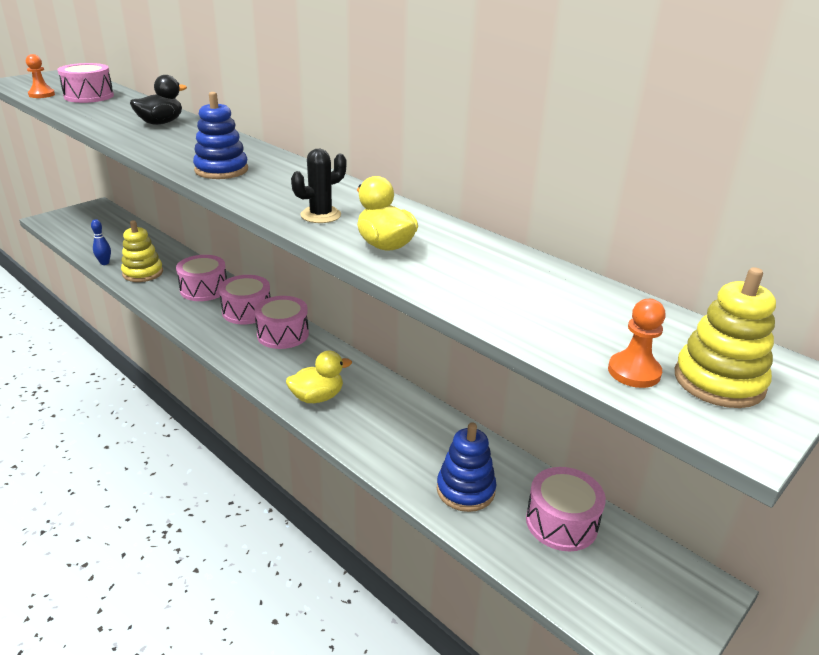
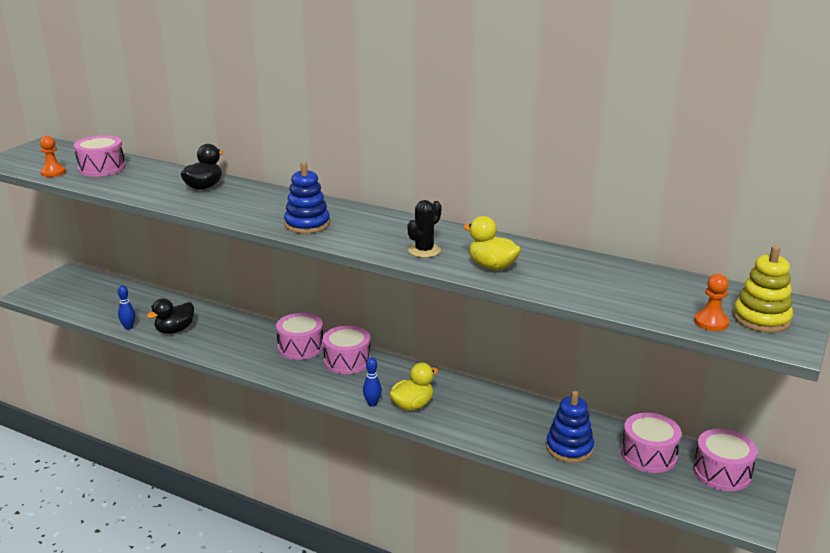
camera: 15 degrees left, 5 degrees down
yellow stacking toy [121,220,163,282] -> black duck [147,299,194,334]
pink drum [176,255,227,301] -> pink drum moved to [693,429,758,491]
none -> blue bowling pin [363,357,382,407]

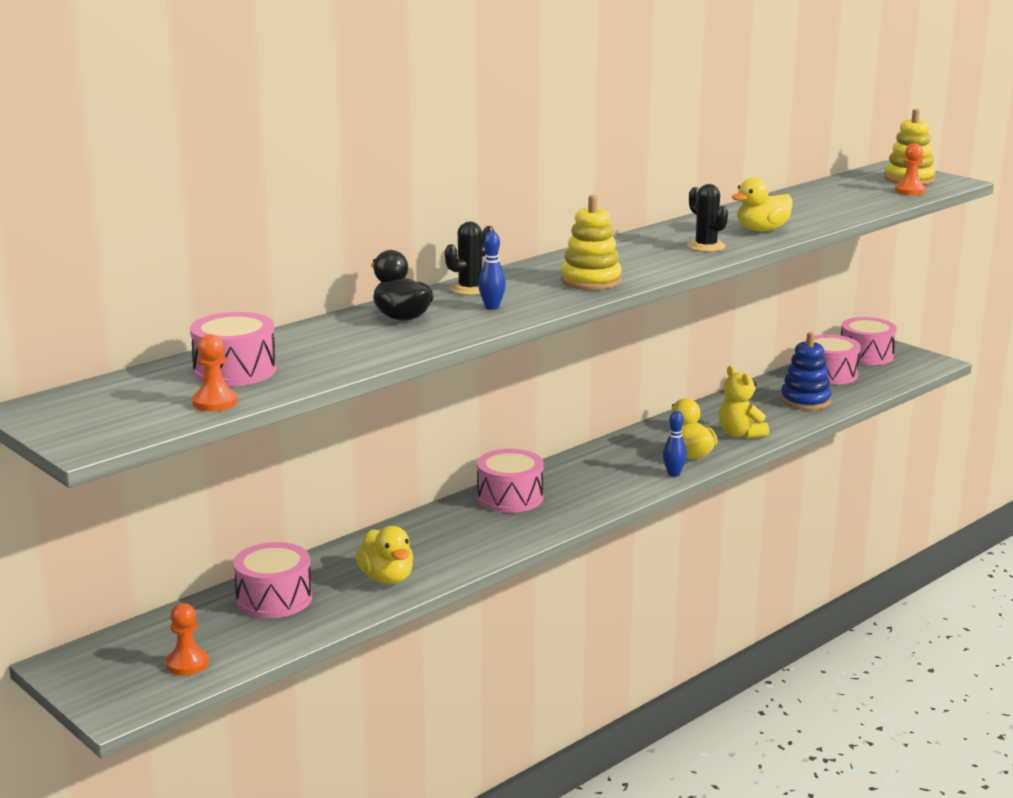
camera: 70 degrees left, 5 degrees down
blue bowling pin [118,285,135,330] -> blue bowling pin moved to [478,232,506,310]
black duck [147,299,194,334] -> yellow duck [356,526,413,584]
blue stacking toy [284,162,330,234] -> yellow stacking toy [561,195,622,290]
pink drum [323,326,371,374] -> pink drum moved to [233,542,312,618]
none -> orange pawn [166,603,209,675]
none -> black cactus [445,222,495,295]
none -> yellow teddy bear [719,366,769,439]

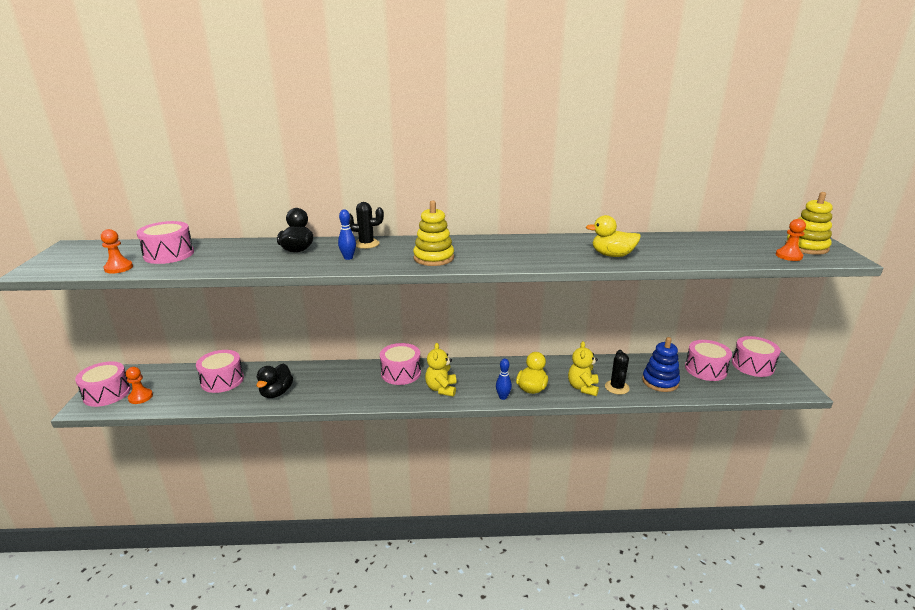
camera: 40 degrees right, 5 degrees up
yellow duck [356,526,413,584] -> black duck [256,364,293,398]
black cactus [687,184,728,252] -> black cactus moved to [605,350,630,395]
none -> pink drum [75,361,131,407]
none -> yellow teddy bear [425,343,457,397]

